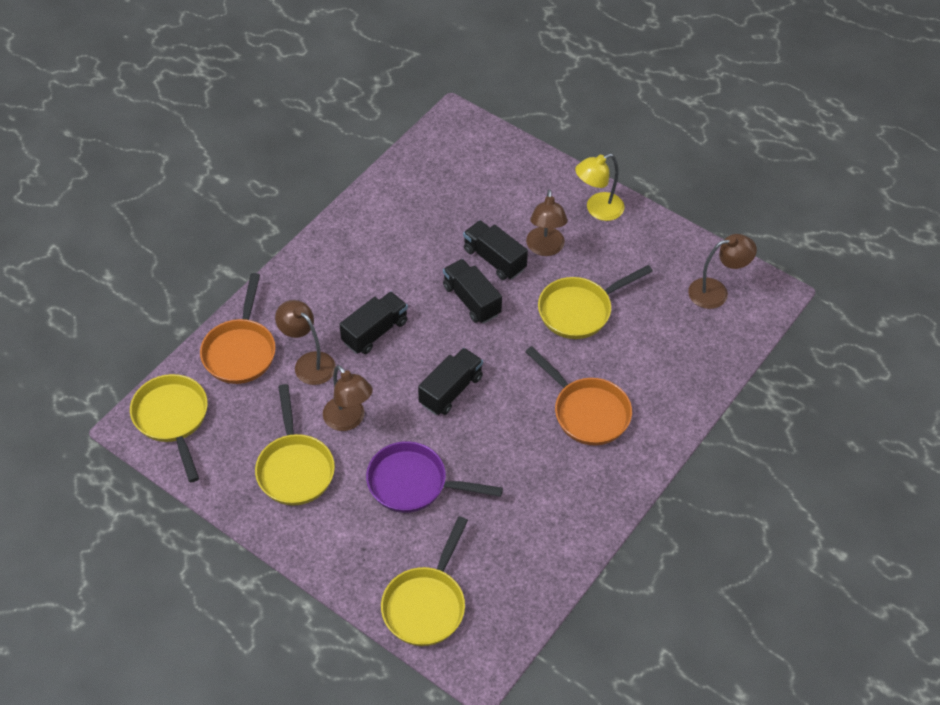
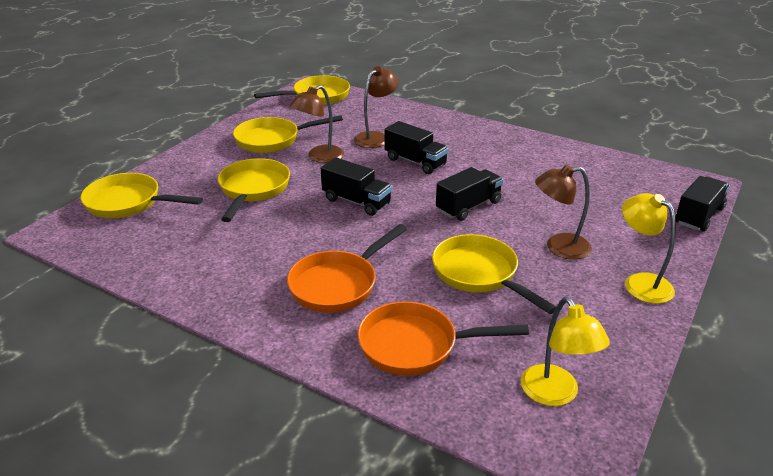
camera: 85 degrees right, 20 degrees down
orange pan [200,273,276,384] -> orange pan moved to [357,301,529,376]
purple pan [366,441,503,513] -> yellow pan [218,158,290,222]
black truck [463,220,528,280] -> black truck moved to [675,176,730,232]
brown lamp [688,234,757,309] -> yellow lamp [521,297,610,406]

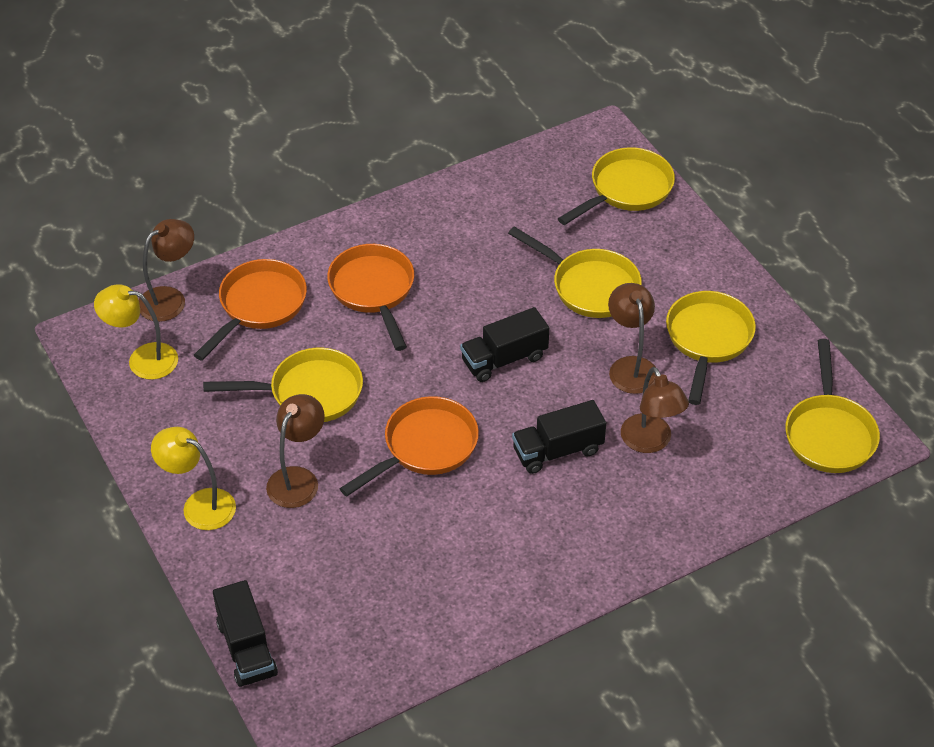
camera: 120 degrees right, 15 degrees up
black truck [436,167,503,221] -> orange pan [339,396,479,496]
yellow lamp [622,193,676,304] -> yellow lamp turned 150 degrees counterclockwise [151,427,236,530]
none -> brown lamp [139,219,194,322]

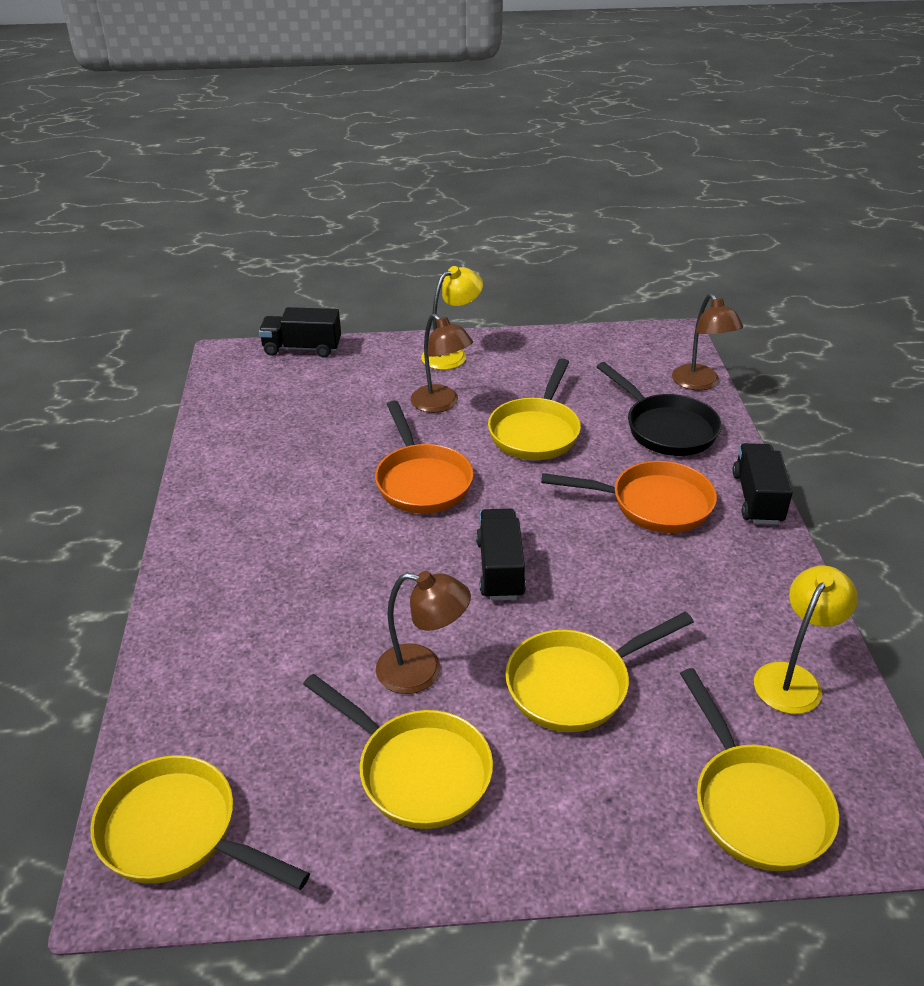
camera: 115 degrees right, 10 degrees down
yellow lamp [94,284,178,380] -> yellow lamp moved to [754,565,858,714]
orange pan [194,259,307,361] -> black pan [597,362,722,456]
black truck [512,400,606,474] -> black truck moved to [732,443,793,525]
brown lamp [621,367,689,453] -> none

